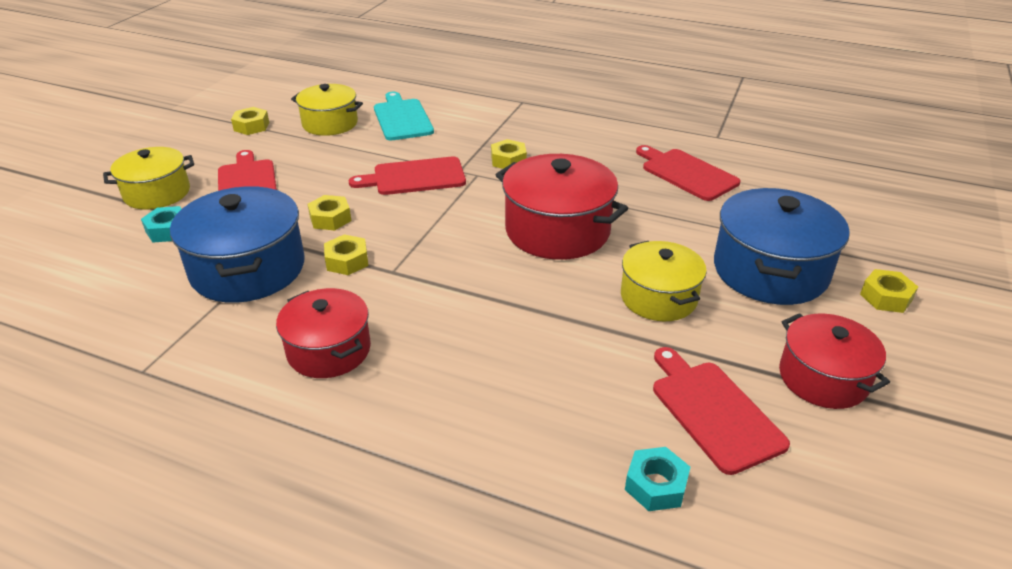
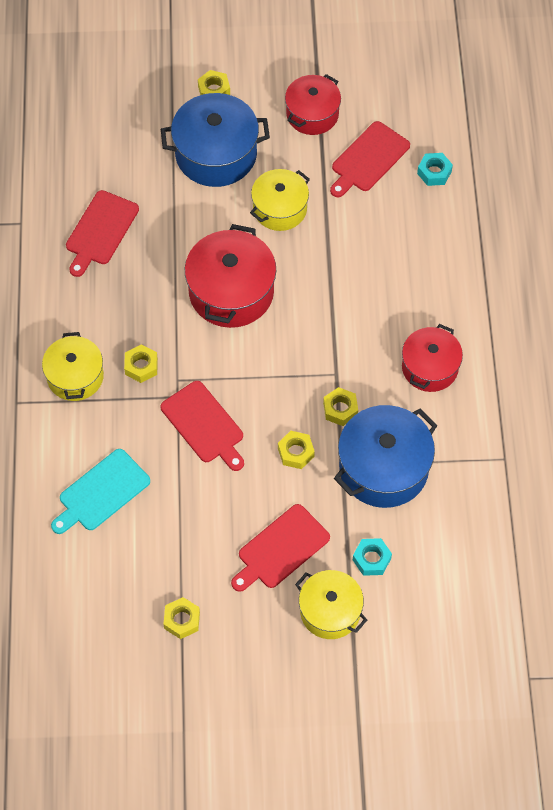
camera: 115 degrees left, 25 degrees up
yellow pot [291,84,363,136] -> yellow pot moved to [42,332,104,401]

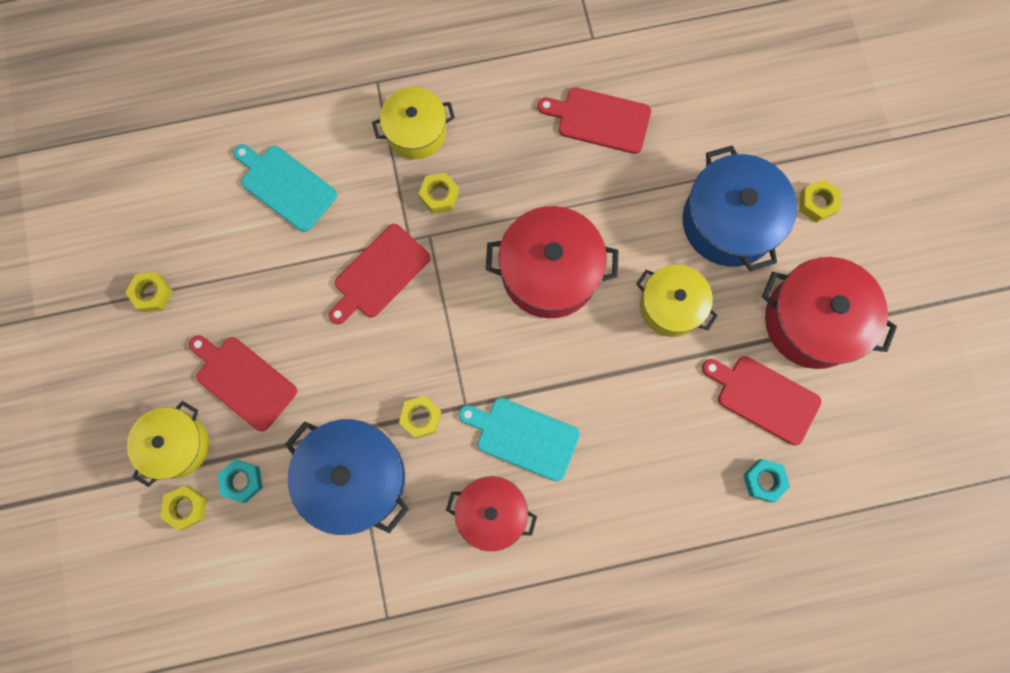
camera: 80 degrees right, 15 degrees up
yellow nut [278,431,315,469] -> yellow nut moved to [160,486,207,530]
red pot [285,74,341,135] -> red pot [762,257,897,369], size x1.54
none -> turquoise cutting board [459,398,580,481]

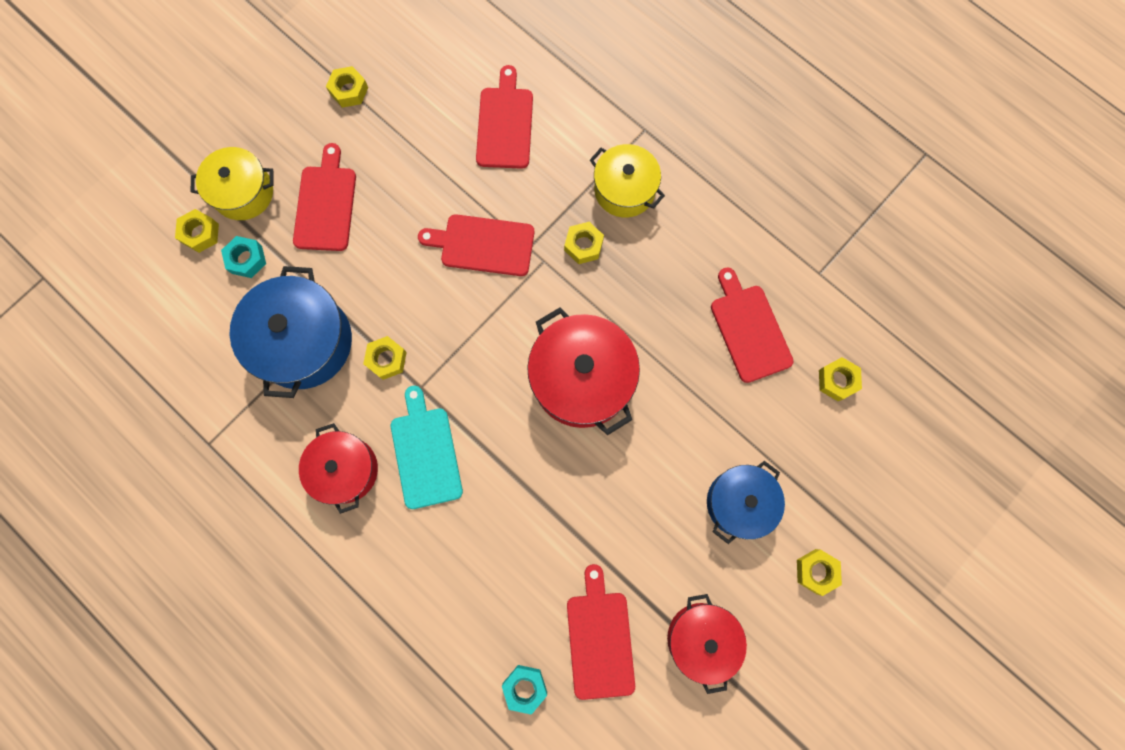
camera: 55 degrees right, 0 degrees up
turquoise cutting board [233,144,337,232] -> red cutting board [476,65,533,169]
yellow pot [636,265,718,337] -> none
blue pot [683,146,797,271] -> blue pot [707,461,785,544], size x0.65
red pot [762,257,897,369] -> red pot [667,594,747,694], size x0.65
none -> yellow nut [819,357,862,401]

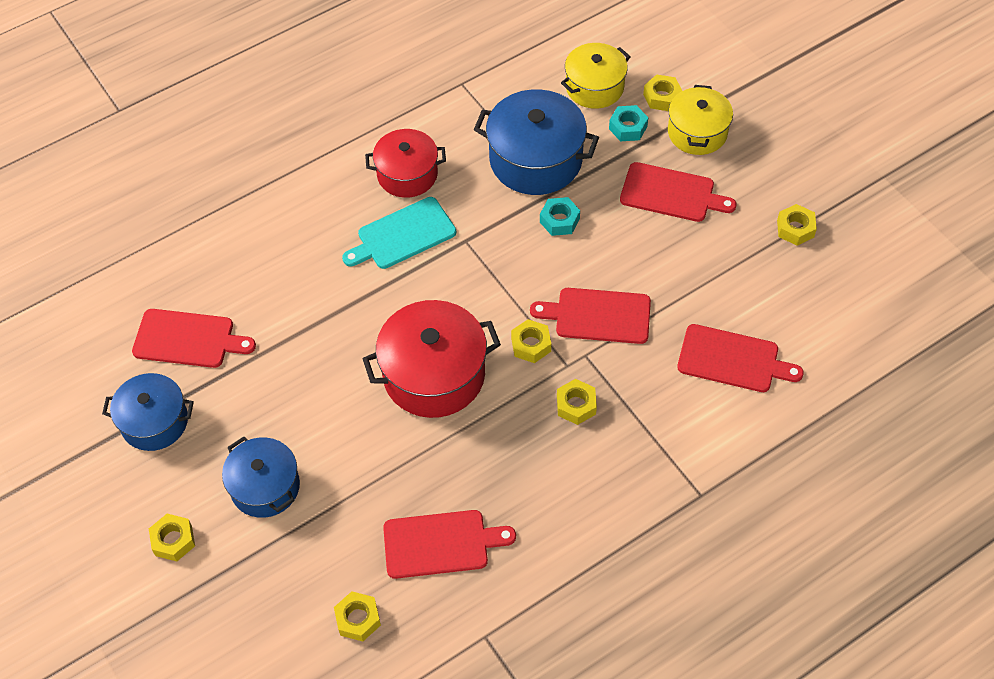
camera: 105 degrees right, 20 degrees down
yellow nut [363,336,407,380] -> yellow nut moved to [511,319,551,363]
turquoise cutting board [391,386,463,509] -> turquoise cutting board turned 150 degrees clockwise [342,197,456,269]
red cutting board [418,214,534,276] -> red cutting board turned 105 degrees counterclockwise [530,288,651,344]
turquoise nut [502,665,547,715] -> turquoise nut moved to [540,197,580,236]
yellow pot [590,144,665,217] -> yellow pot moved to [561,43,630,109]
red pot [667,594,747,694] -> blue pot [102,373,194,451]

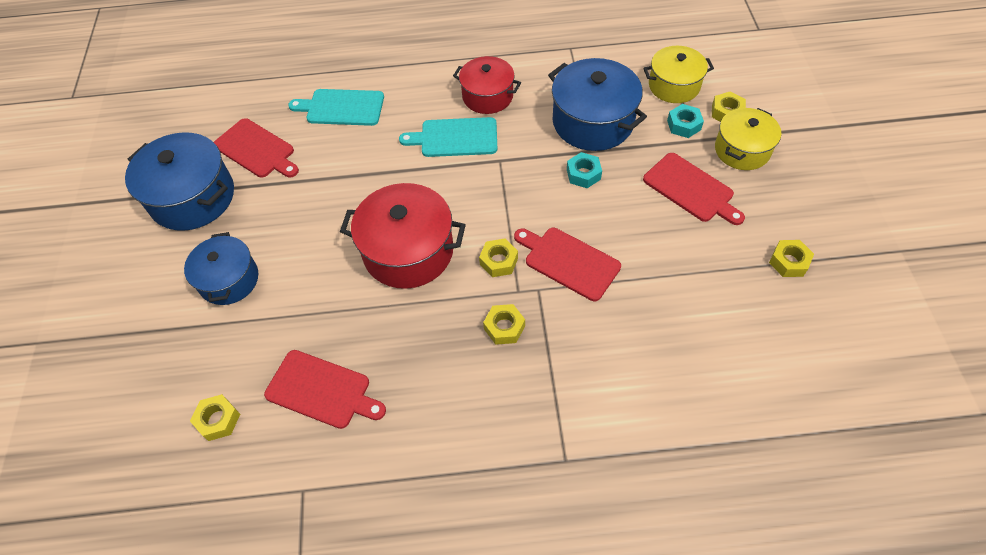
camera: 30 degrees right, 0 degrees up
blue pot [102,373,194,451] -> blue pot [125,132,234,231], size x1.54
yellow nut [149,514,195,561] -> none
red cutting board [677,324,804,392] -> none
none -> turquoise cutting board [288,89,384,126]

